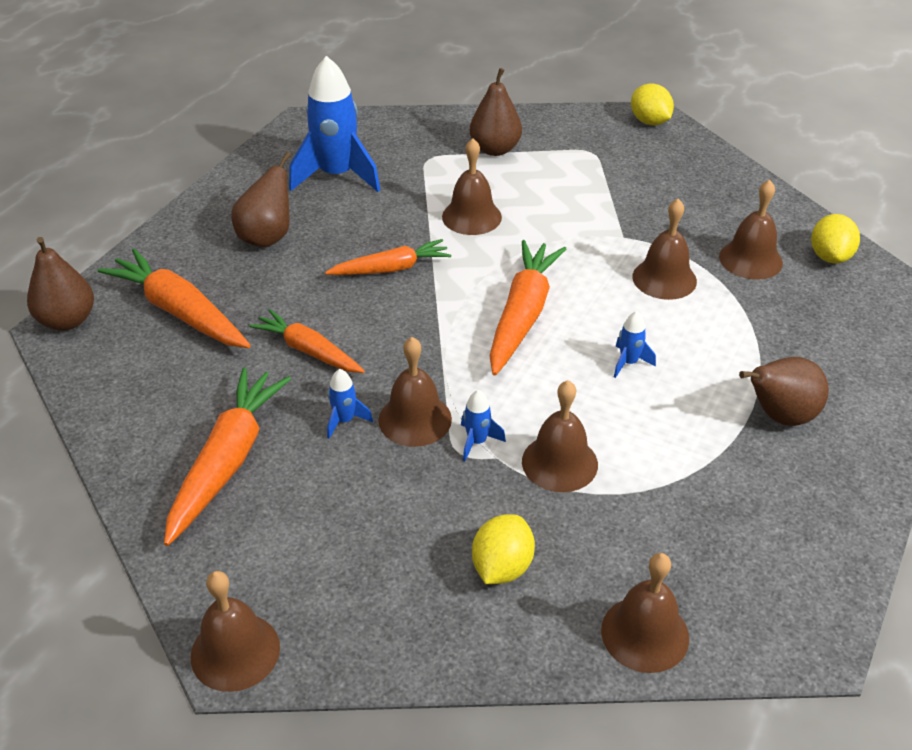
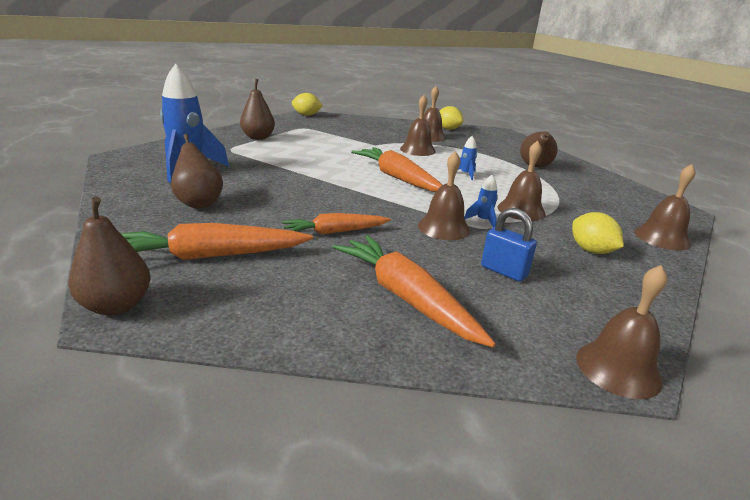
camera: 55 degrees left, 15 degrees down
orange carrot [325,239,451,275] -> none
blue rocket [327,369,373,439] -> none
brown bell [442,138,502,235] -> none
none -> blue padlock [481,208,537,282]

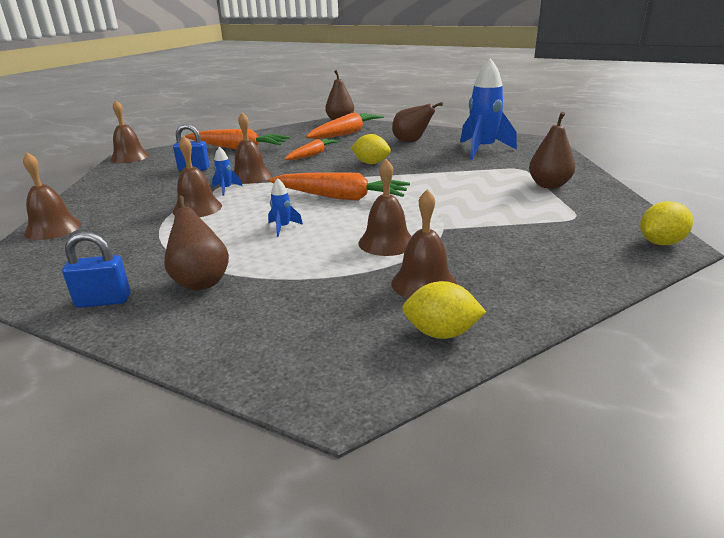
camera: 145 degrees right, 0 degrees up
yellow lemon [572,212,624,254] -> yellow lemon moved to [351,134,391,164]
none -> blue padlock [62,232,131,308]

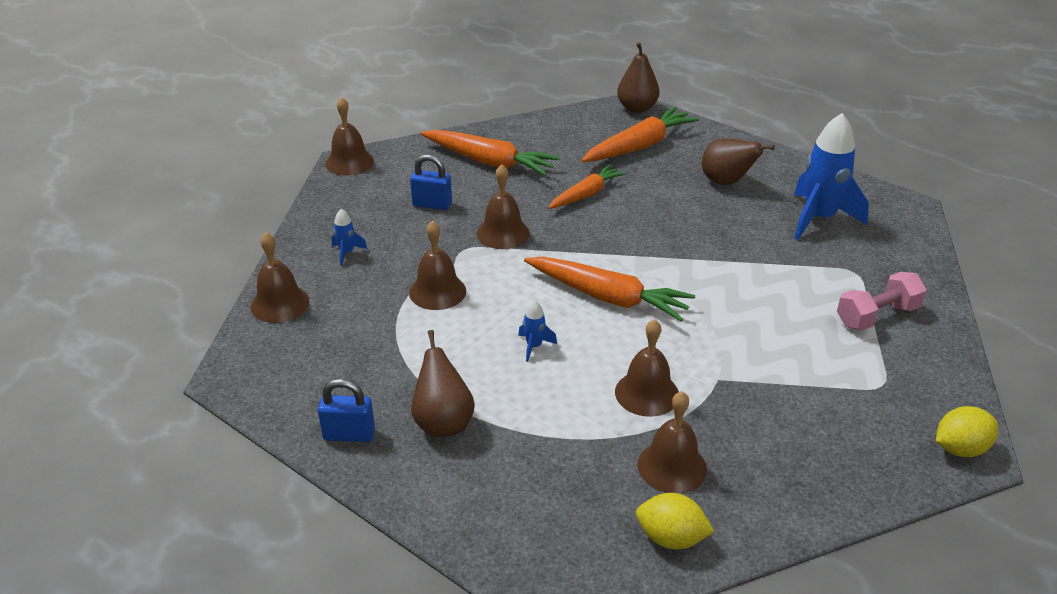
camera: 10 degrees right, 10 degrees up
blue rocket [212,147,242,196] -> blue rocket moved to [332,209,368,266]
yellow lemon [351,134,391,164] -> none
brown pear [529,112,575,189] -> pink dumbbell [837,272,927,330]

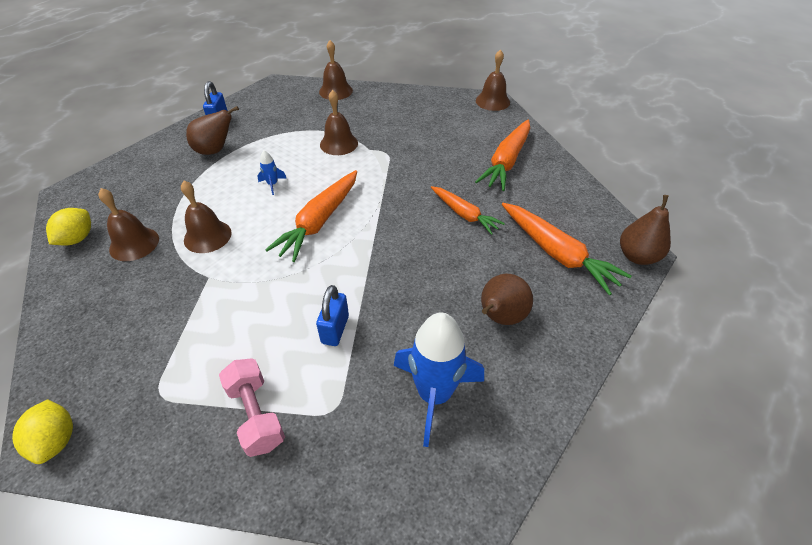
camera: 90 degrees right, 10 degrees up
blue rocket [332,209,368,266] -> none
blue padlock [410,154,452,210] -> blue padlock moved to [316,285,349,346]
brown bell [477,165,530,249] -> none

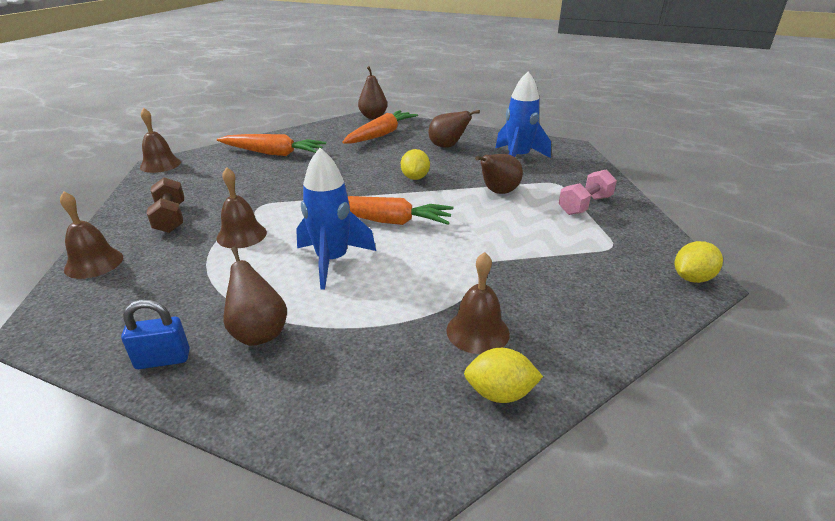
camera: 105 degrees left, 15 degrees down
brown bell [181,181,232,253] -> none
blue rocket [257,151,287,195] -> blue rocket [296,148,376,290], size x2.32
blue padlock [316,285,349,346] -> brown pear [475,154,523,194]
orange carrot [431,186,505,235] -> none
none -> brown dumbbell [147,177,184,233]
none -> yellow lemon [401,149,430,180]

